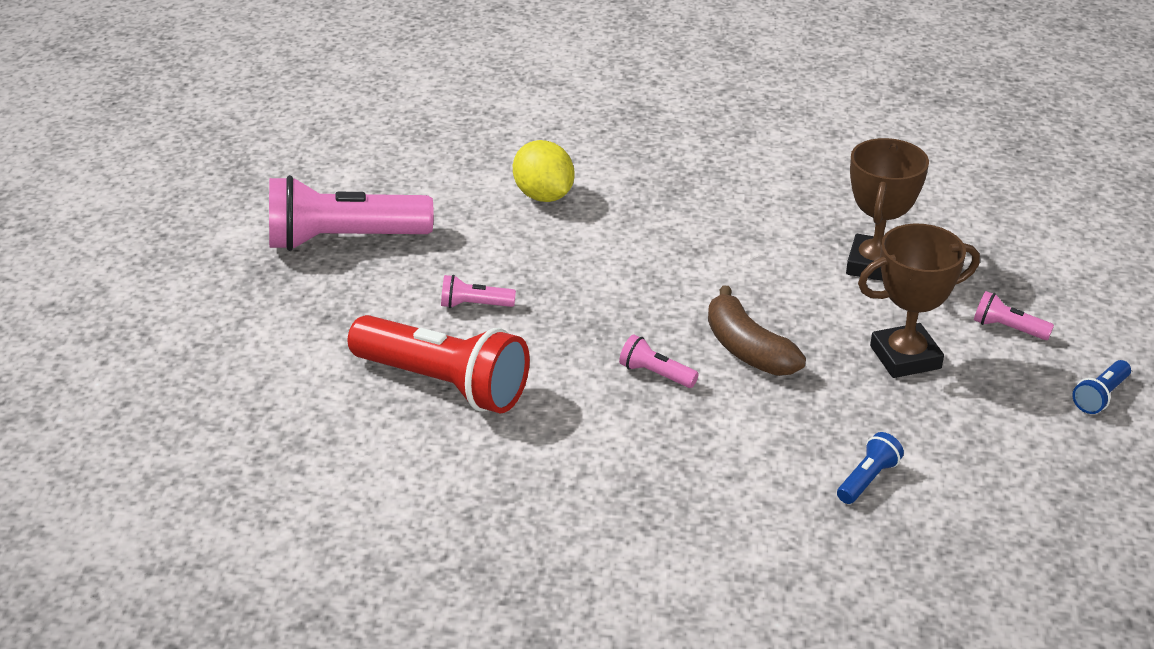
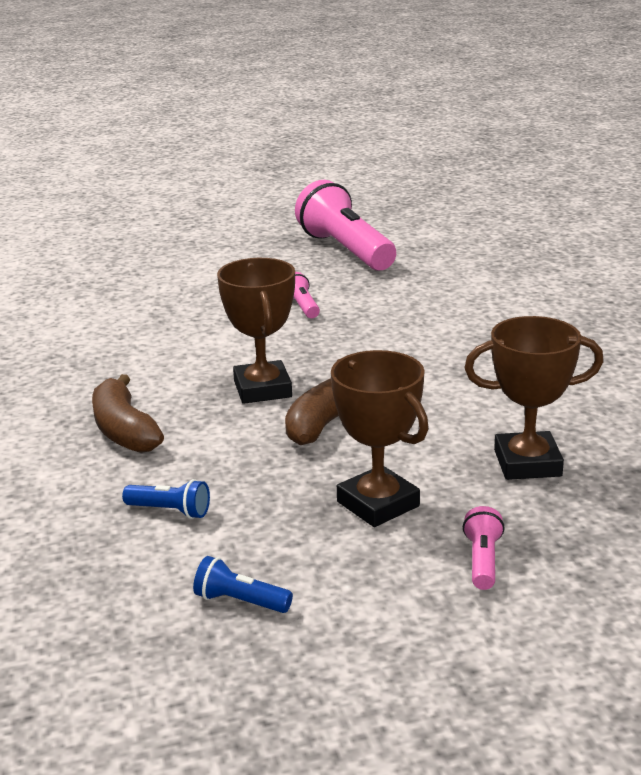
camera: 70 degrees right, 10 degrees down
red flashlight [348,315,530,413] -> none
yellow lemon [513,140,575,202] -> none
pink flashlight [619,335,699,388] -> brown trophy [217,258,295,404]
blue flashlight [1072,360,1131,414] -> blue flashlight moved to [193,556,293,613]
none -> brown banana [92,374,164,453]

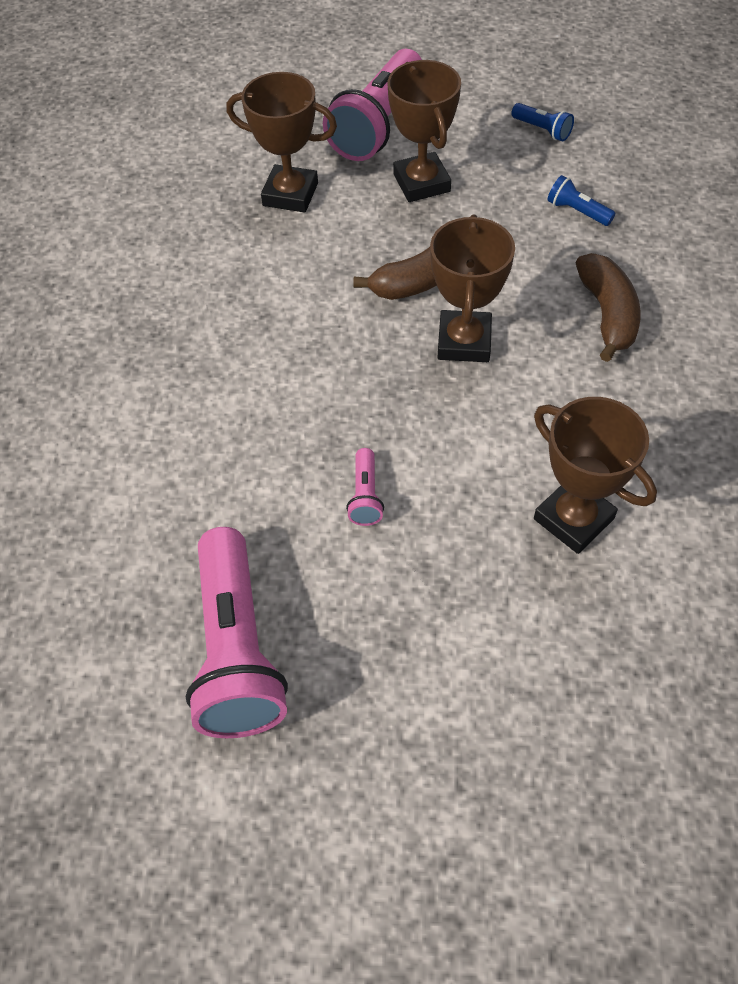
camera: 160 degrees left, 30 degrees up
pink flashlight [463,506,505,590] -> pink flashlight [323,49,422,161], size x2.33
none -> brown trophy [534,397,657,554]

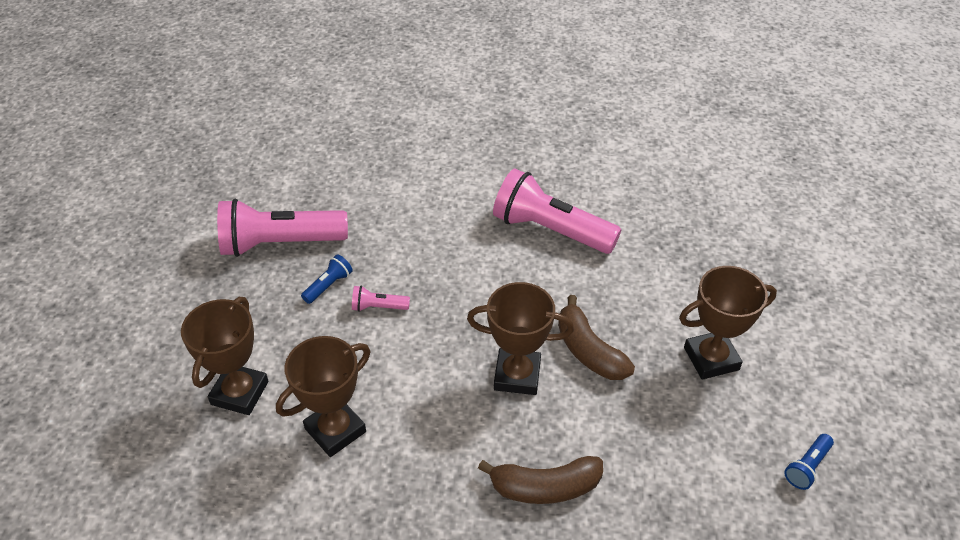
camera: 90 degrees right, 10 degrees down
brown trophy [226,72,337,213] -> brown trophy moved to [181,297,269,415]
pink flashlight [323,49,422,161] -> pink flashlight moved to [493,168,621,254]
blue flashlight [547,175,615,226] -> blue flashlight moved to [301,254,353,304]

